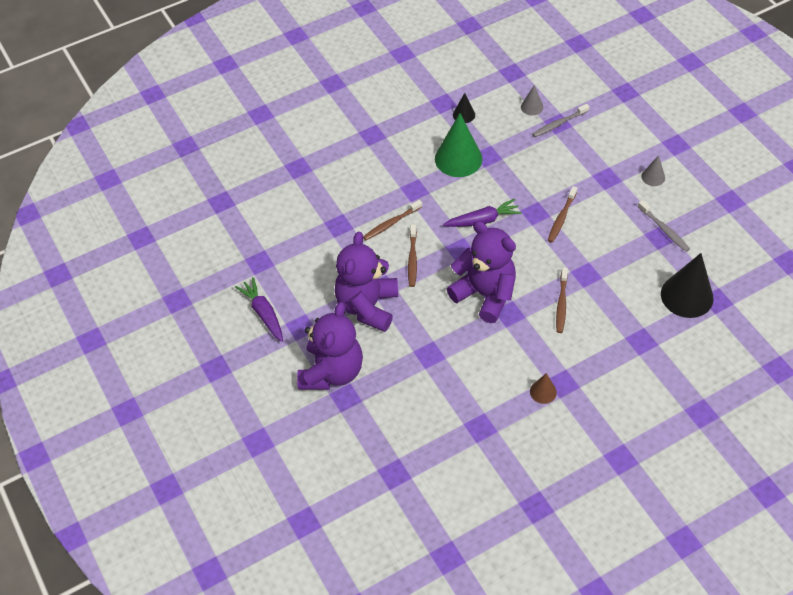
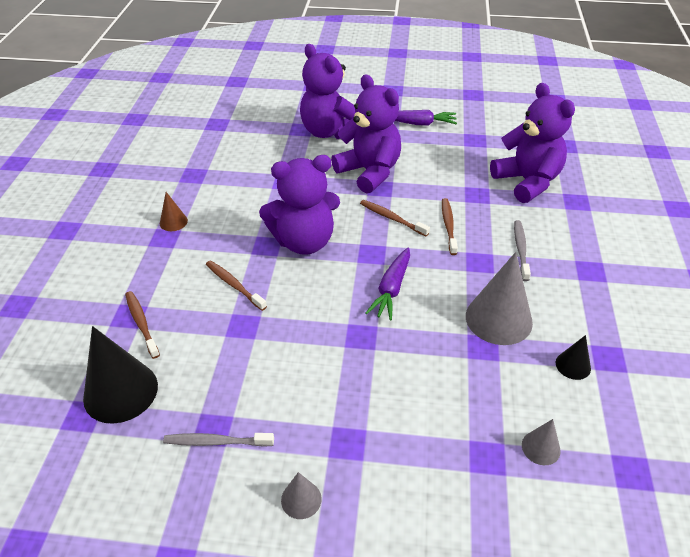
camera: 125 degrees right, 10 degrees down
green cone [435,113,482,177] -> grey cone [466,252,533,345]
grey toothbrush [532,104,589,137] -> grey toothbrush moved to [514,220,531,281]
brown toothbrush [548,186,577,243] -> brown toothbrush moved to [125,291,160,359]
none -> purple teddy bear [490,83,575,203]

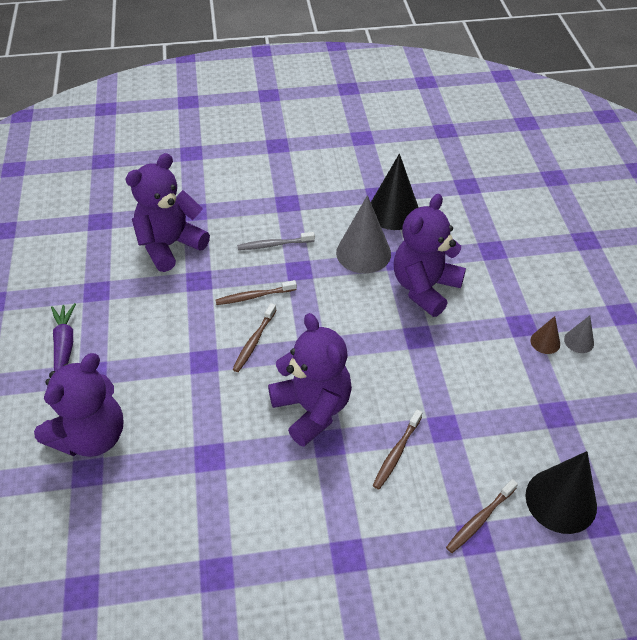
camera: 105 degrees left, 5 degrees up
brown cone [160,192,188,231] -> brown cone moved to [530,316,560,354]
grey toothbrush [163,433,274,447] -> none
purple teddy bear [331,75,401,194] -> purple teddy bear moved to [394,194,466,317]
purple carrot [365,247,410,321] -> none
grey cone [522,419,561,465] -> none
black cone [556,335,591,380] -> black cone [371,153,419,230], size x2.05

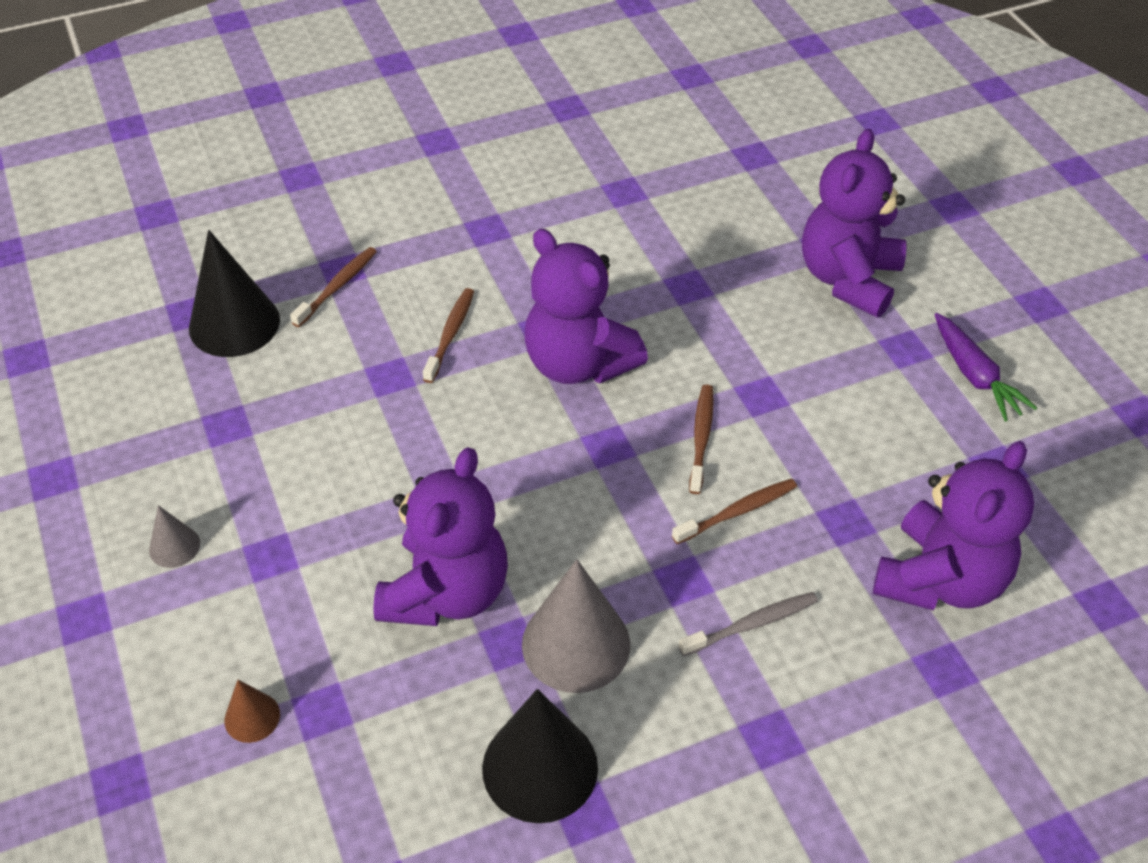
camera: 165 degrees right, 0 degrees up
brown cone [530,316,560,354] -> brown cone moved to [225,680,280,743]

